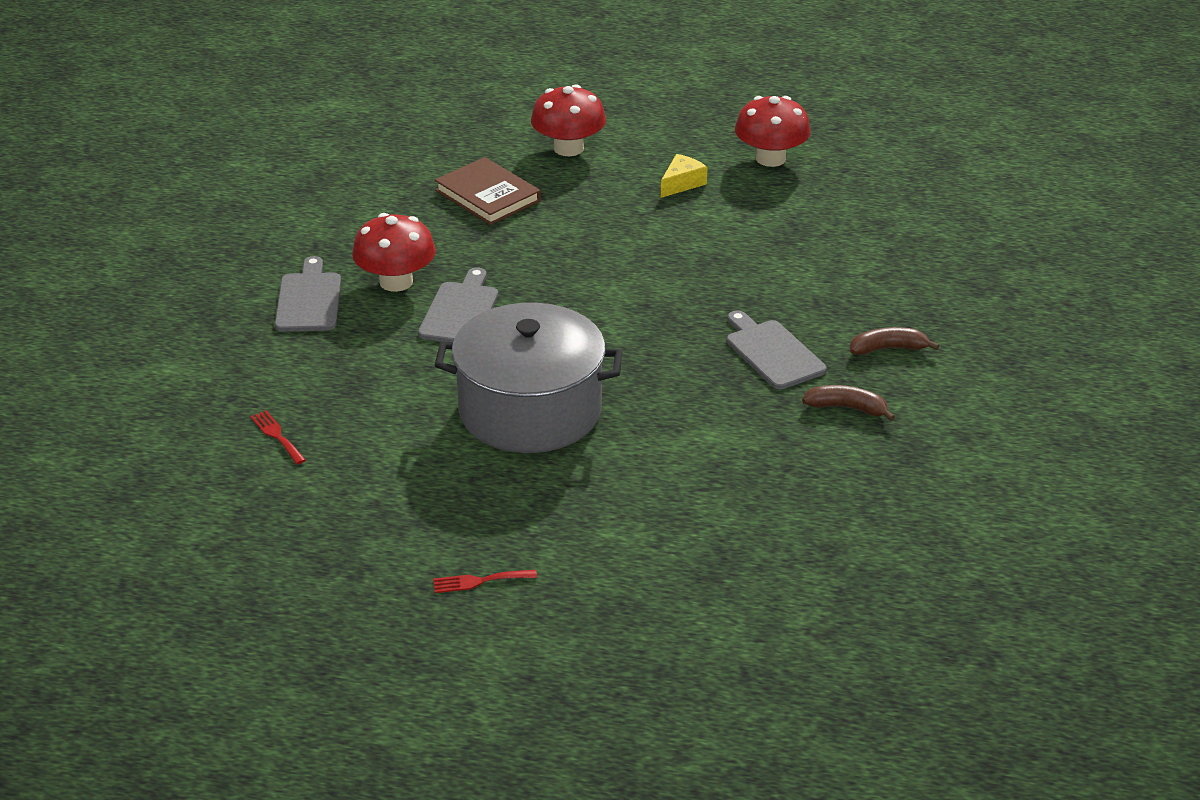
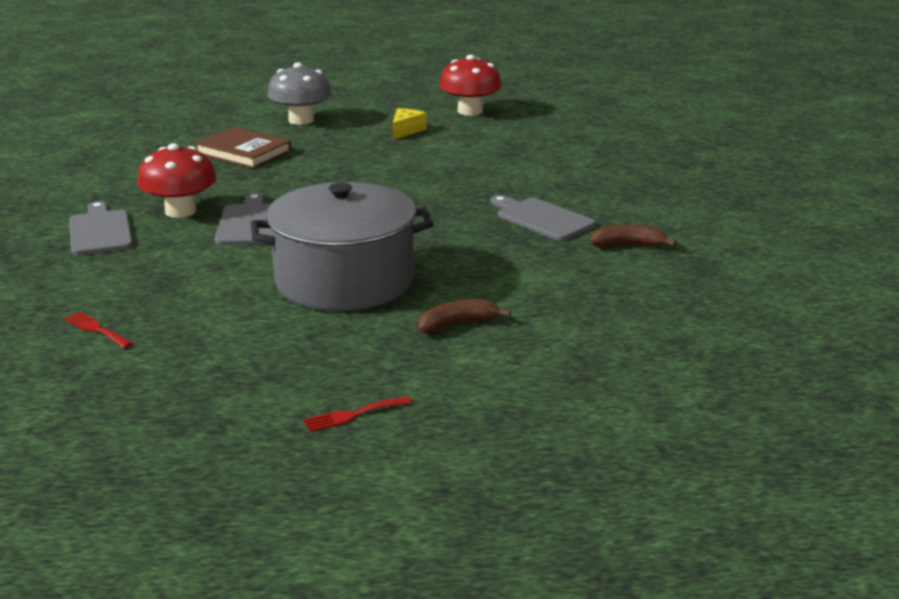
camera: 15 degrees left, 10 degrees down
red mushroom [531,84,606,156] -> grey mushroom [267,63,332,125]
brown banana [850,327,939,355] -> brown banana moved to [418,299,511,333]

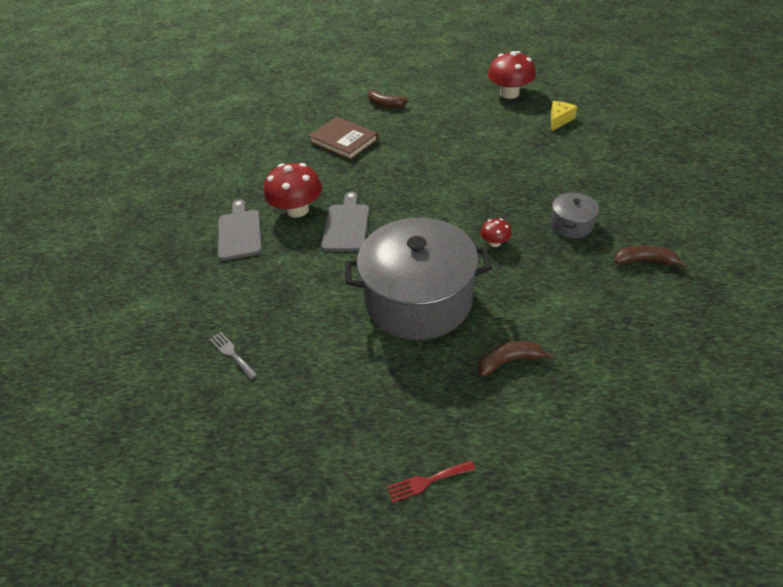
camera: 10 degrees right, 20 degrees up
red fork [64,312,133,348] -> grey fork [209,331,258,380]
grey mushroom [267,63,332,125] -> brown banana [368,89,408,108]
yellow cheese [392,108,427,140] -> yellow cheese moved to [551,101,577,131]
grey cutting board [490,195,595,241] -> grey pot [550,193,599,238]
none -> red mushroom [480,218,512,247]

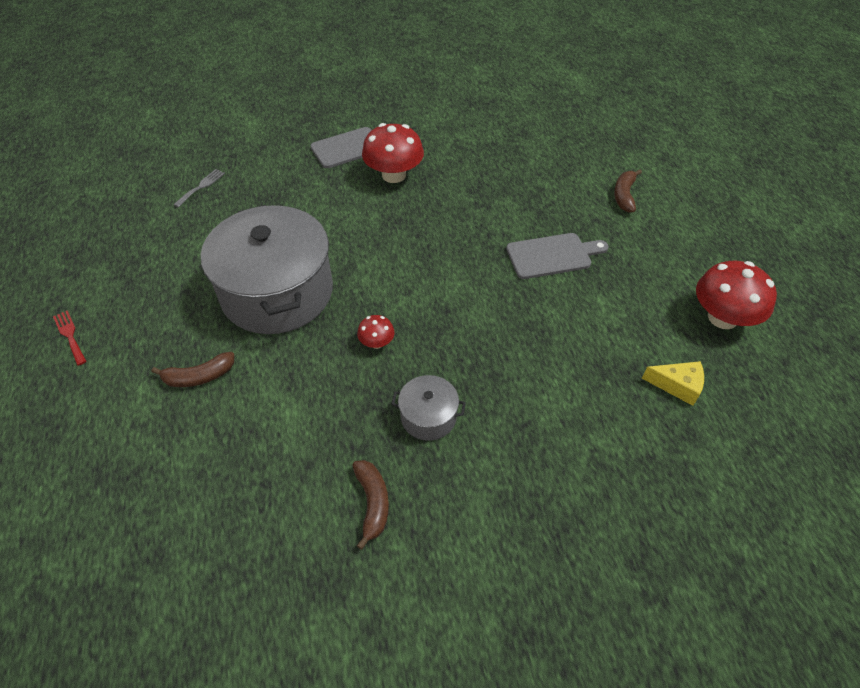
camera: 70 degrees right, 5 degrees up
brown book [308,117,378,160] -> none
grey cutting board [321,192,370,252] -> grey cutting board moved to [506,233,609,279]
brown banana [478,341,554,377] -> brown banana turned 105 degrees clockwise [151,352,234,387]

